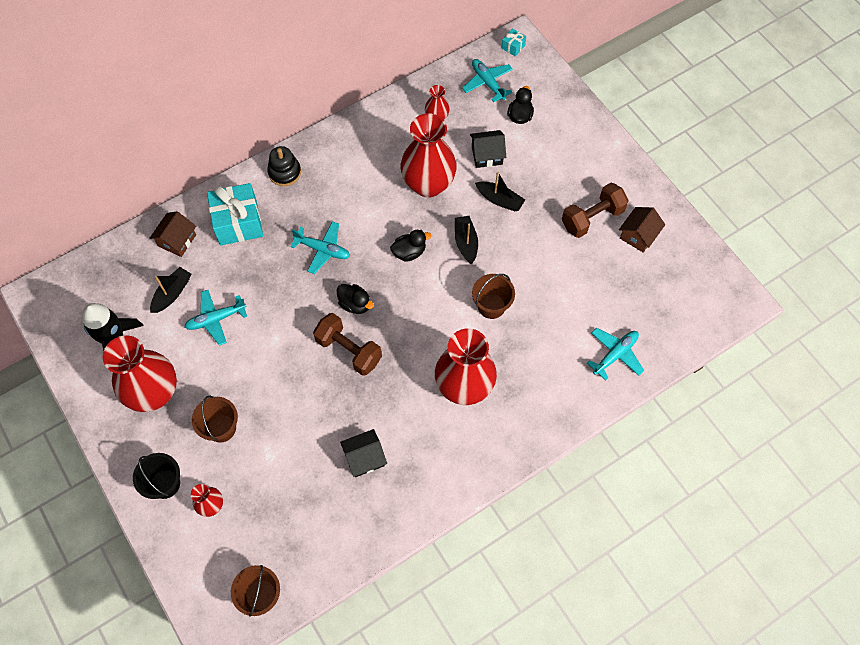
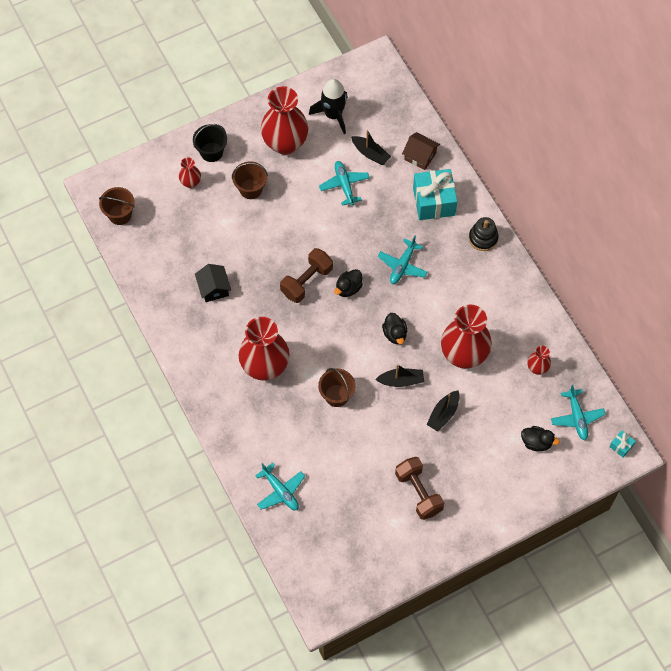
camera: 95 degrees right, 0 degrees up
turquoise plane [462,59,513,102] -> turquoise plane turned 105 degrees clockwise [551,385,606,440]
black house [470,130,506,168] -> none
brown house [619,207,665,252] -> none

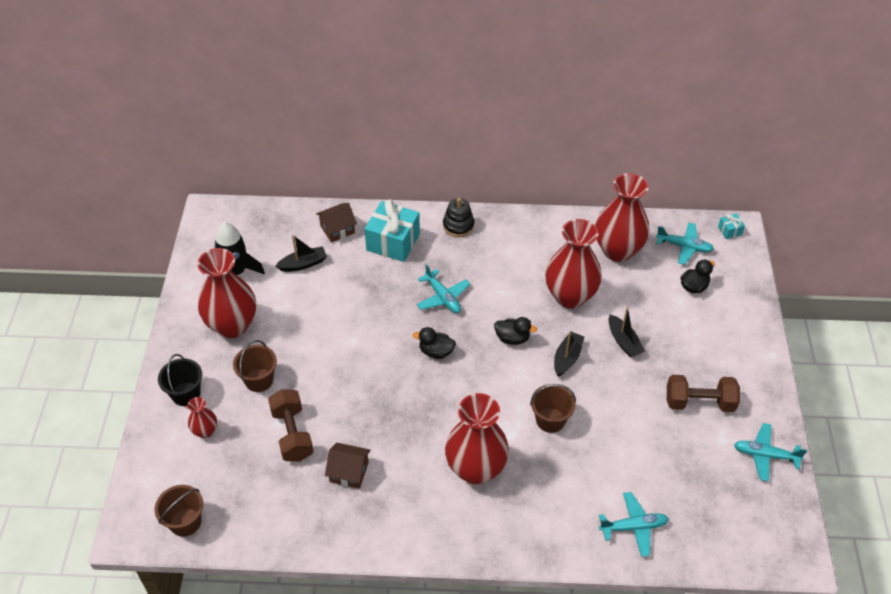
camera: 60 degrees left, 15 degrees down
black house [195,264,231,302] -> brown house [325,443,371,489]
brown dumbbell [280,248,333,303] -> brown dumbbell moved to [268,389,314,462]
turquoise plane [319,161,370,206] -> turquoise plane moved to [734,423,807,482]
black duck [334,269,363,297] -> black duck turned 120 degrees clockwise [413,327,456,359]
red vase [527,346,551,375] -> red vase [595,173,649,262], size x2.14

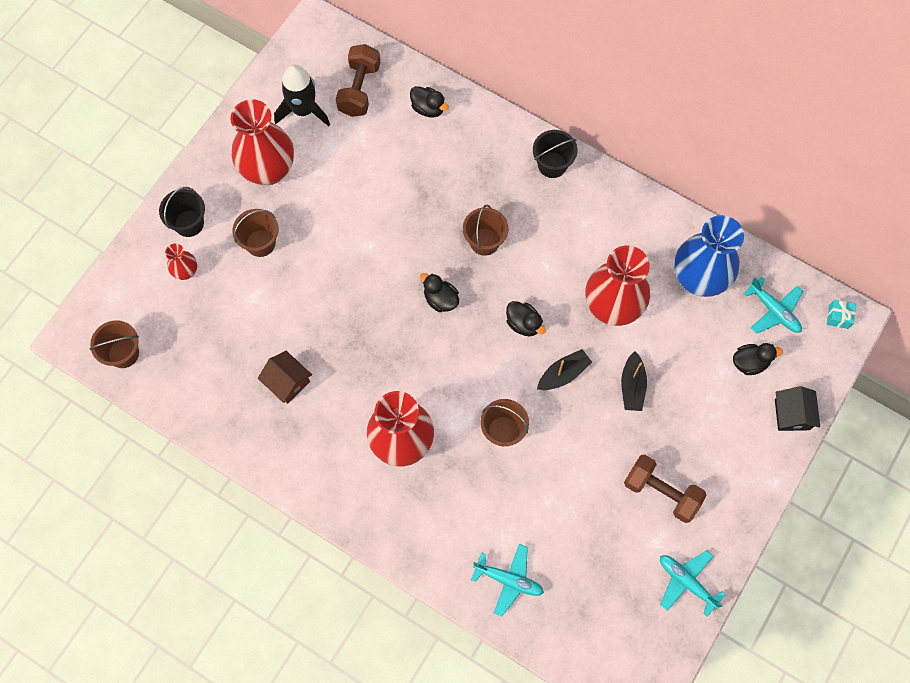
camera: 30 degrees right, 20 degrees up
brown dumbbell [268,389,314,462] -> brown dumbbell moved to [336,44,380,117]
black boat [275,235,327,272] -> none
brown house [316,203,357,243] -> black duck [410,86,449,117]
turquoise gift [365,199,420,262] -> none
turquoise plane [417,264,470,313] -> brown bucket [463,205,508,256]
black stacking toy [443,198,475,237] -> black bucket [533,130,577,178]
red vase [595,173,649,262] -> blue vase [674,215,744,297]
none -> black house [775,386,820,431]

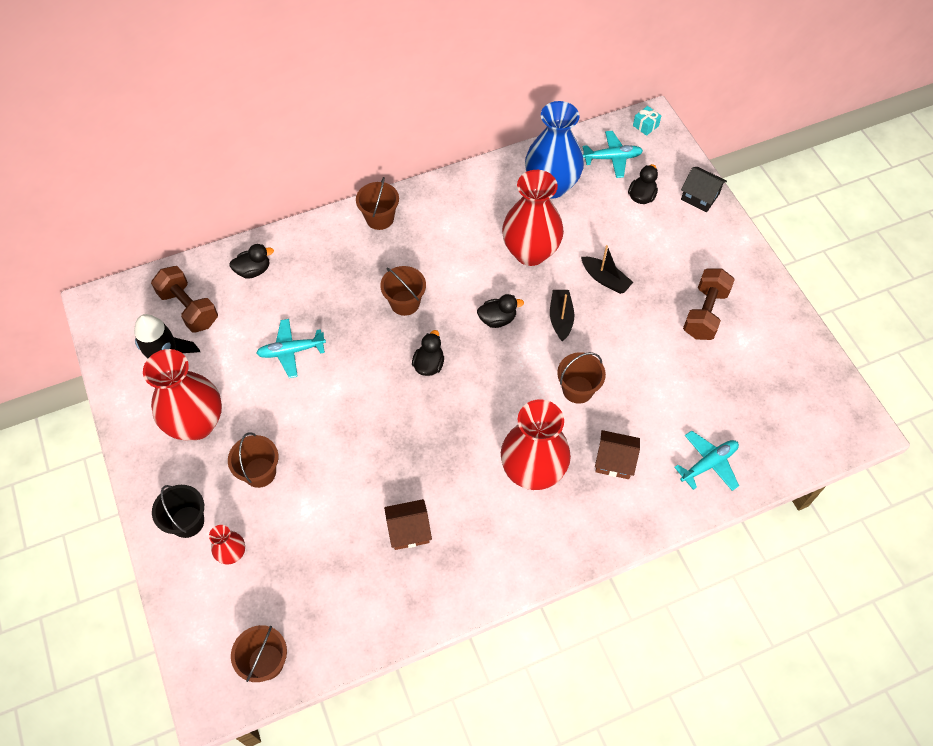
camera: 55 degrees left, 10 degrees down
black duck [420,273,459,312] -> black duck turned 120 degrees clockwise [412,330,444,376]
black bucket [533,130,577,178] -> brown bucket [356,177,399,230]
brown dumbbell [624,455,706,523] -> brown dumbbell turned 45 degrees counterclockwise [683,268,735,340]
turquoise plane [660,550,726,617] -> turquoise plane moved to [256,319,326,378]
none -> brown house [595,430,640,479]

